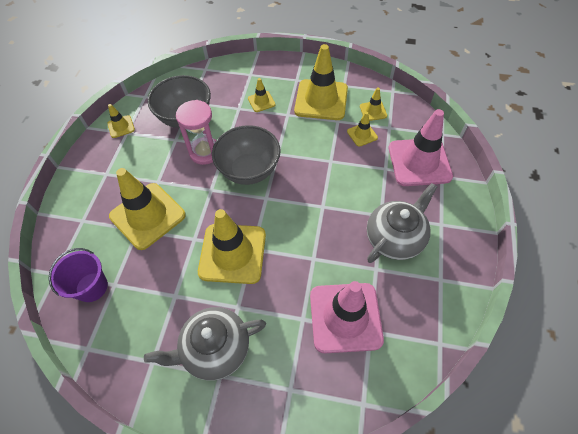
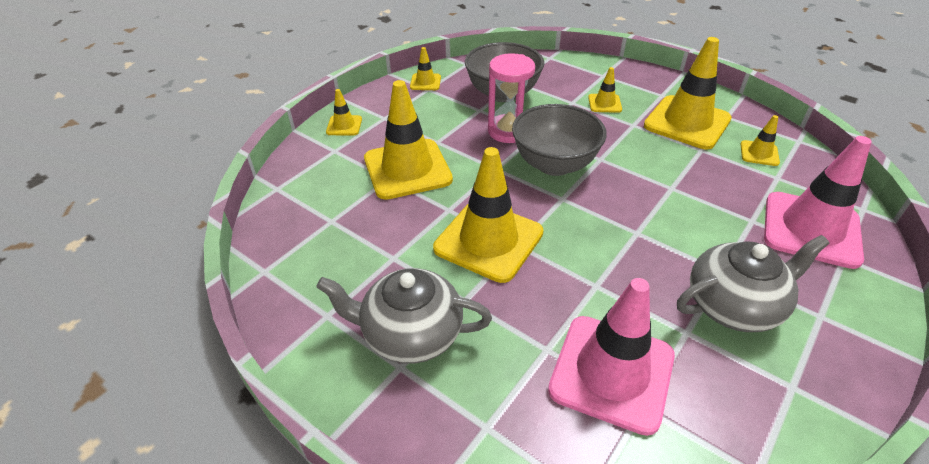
camera: 25 degrees right, 15 degrees down
purple bucket [49,248,108,302] -> none
yellow traffic cone [347,112,378,147] -> yellow traffic cone moved to [326,89,362,135]

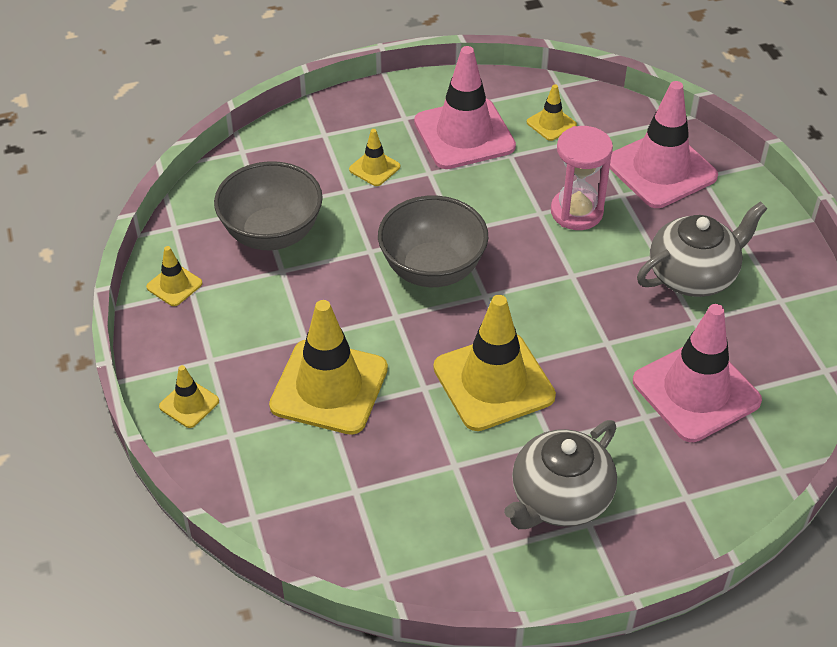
camera: 55 degrees left, 5 degrees up
pink hourglass [488,53,535,143] -> pink hourglass moved to [551,126,613,230]
yellow traffic cone [644,37,732,149] -> pink traffic cone [414,46,516,169]
grey teapot [677,235,829,332] -> grey teapot turned 45 degrees clockwise [637,201,767,297]

